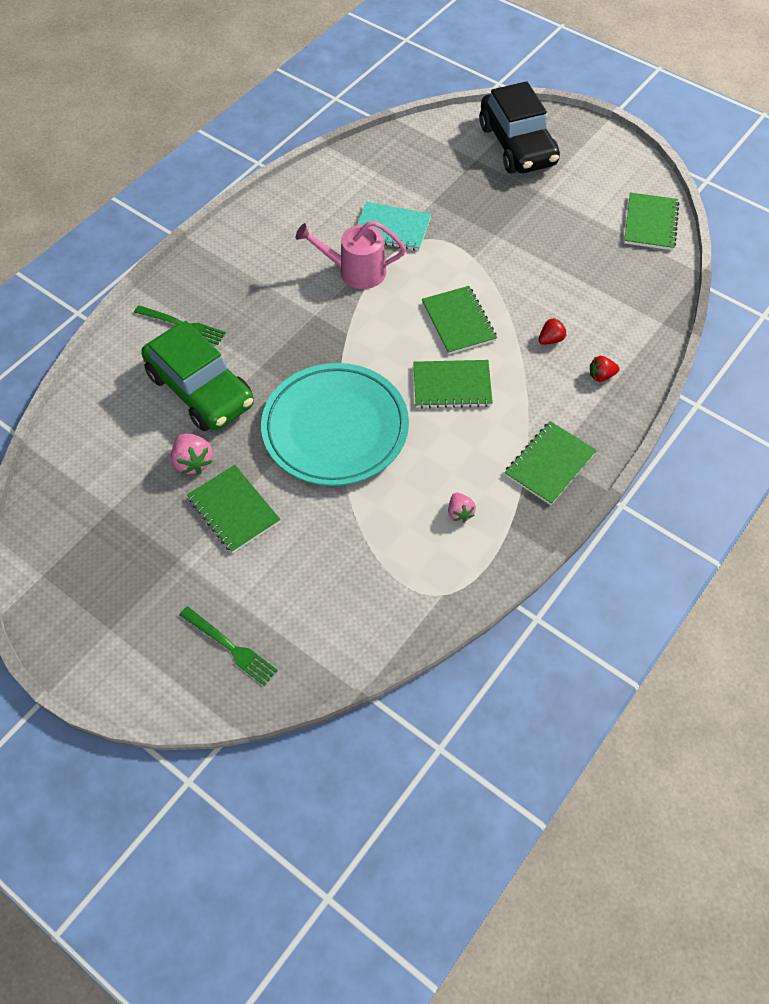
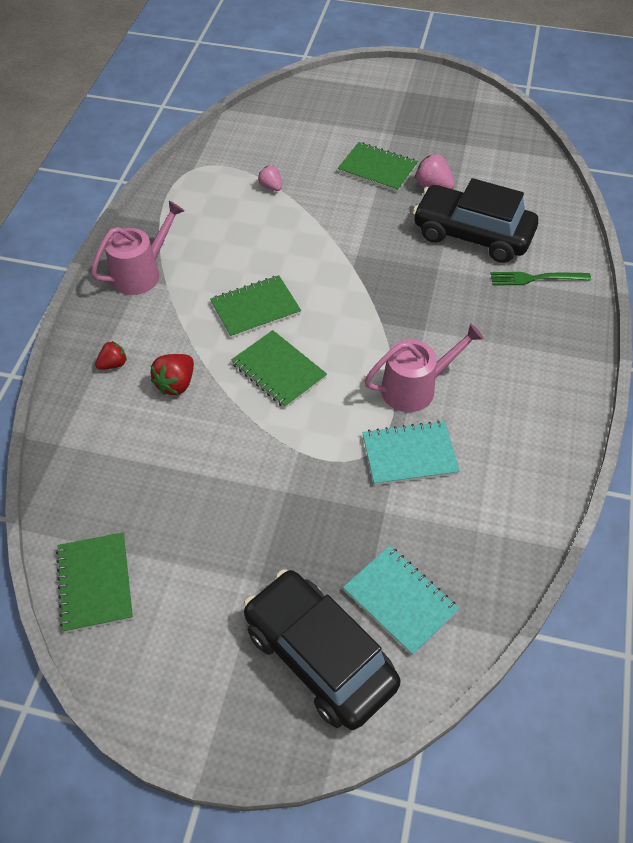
camera: 155 degrees right, 5 degrees down
green car [141,321,254,431] -> black car [413,178,538,263]
green fork [179,606,278,686] -> none
turquoise plate [261,363,409,486] -> none
pink strawberry [448,493,476,522] -> pink strawberry moved to [258,166,282,191]
green notebook [504,421,597,505] -> pink watering can [91,201,184,295]
red strawberry [538,318,566,345] -> red strawberry [151,354,194,395], size x1.52
none -> turquoise notebook [343,546,460,655]

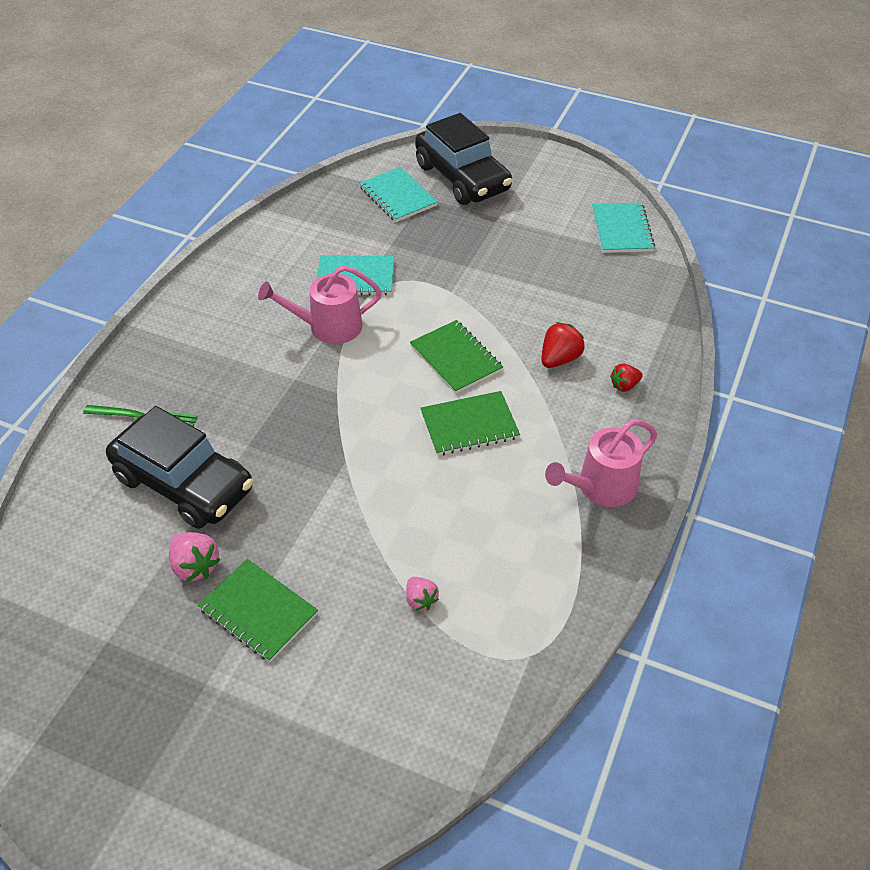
camera: 170 degrees left, 5 degrees down
green notebook [56,532,133,633] -> turquoise notebook [592,202,655,253]

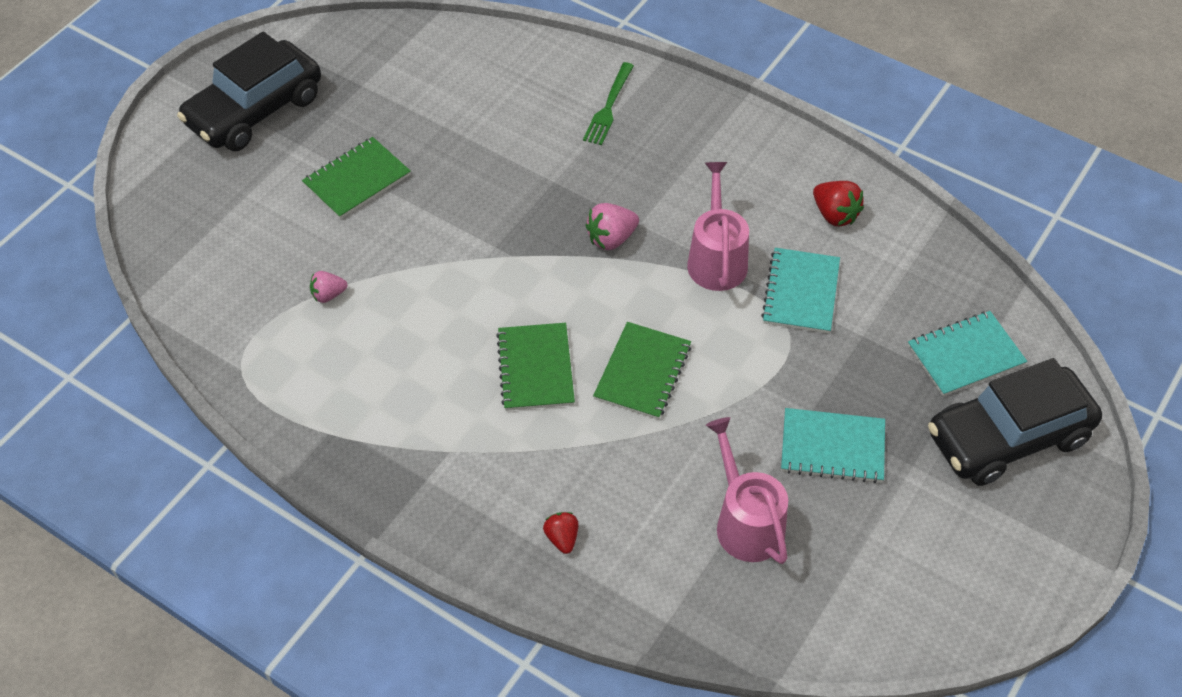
camera: 100 degrees right, 5 degrees up
black car [106,406,253,529] -> black car moved to [177,32,321,151]
pink strawberry [169,532,221,582] -> pink strawberry moved to [585,203,639,250]
green notebook [410,320,503,394] -> green notebook turned 45 degrees counterclockwise [593,322,691,420]
red strawberry [541,322,584,368] -> red strawberry moved to [813,181,864,227]
pink watering can [545,419,657,507] -> pink watering can moved to [706,417,788,564]
turquoise notebook [592,202,655,253] -> turquoise notebook moved to [781,408,885,483]

